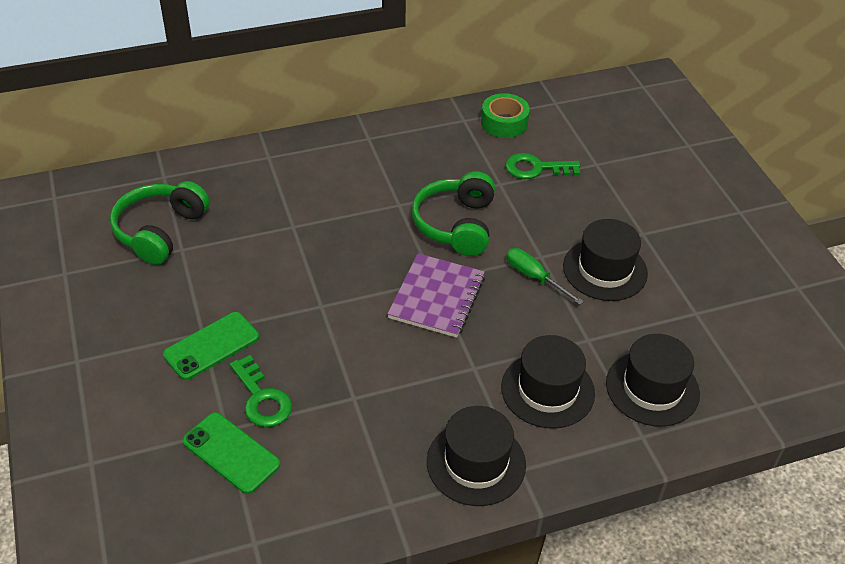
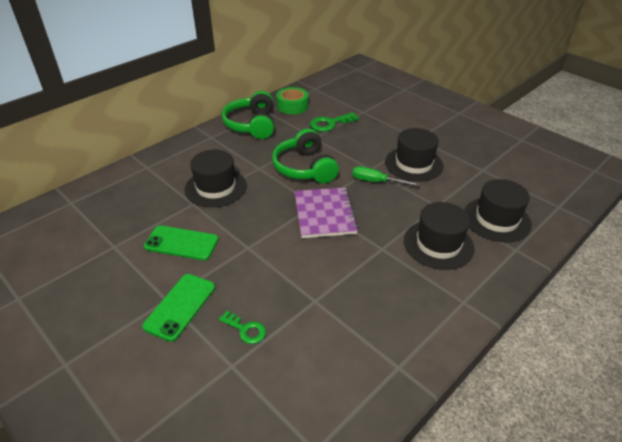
camera: 25 degrees left, 5 degrees down
green headphones [110,181,210,265] -> green headphones moved to [222,91,274,139]
green phone [182,412,280,494] -> green phone moved to [144,225,219,260]
green key [230,355,292,427] -> green key [219,311,266,344], size x0.65
black hat [427,406,526,506] -> black hat moved to [185,150,247,207]

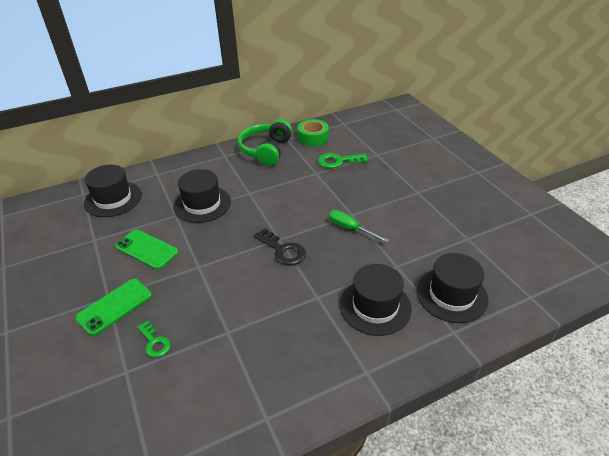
camera: 20 degrees right, 0 degrees up
green headphones [272,128,339,183] -> none
purple notebook [294,187,359,238] -> black key [254,228,306,266]
black hat [385,128,443,182] -> black hat moved to [84,165,142,217]

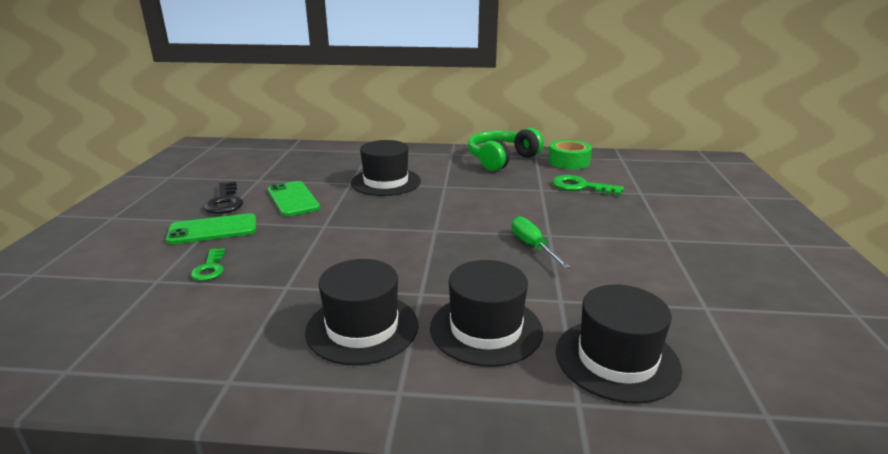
camera: 30 degrees right, 15 degrees down
black hat [84,165,142,217] -> black hat moved to [305,259,419,365]
black key [254,228,306,266] -> black key moved to [203,182,243,214]

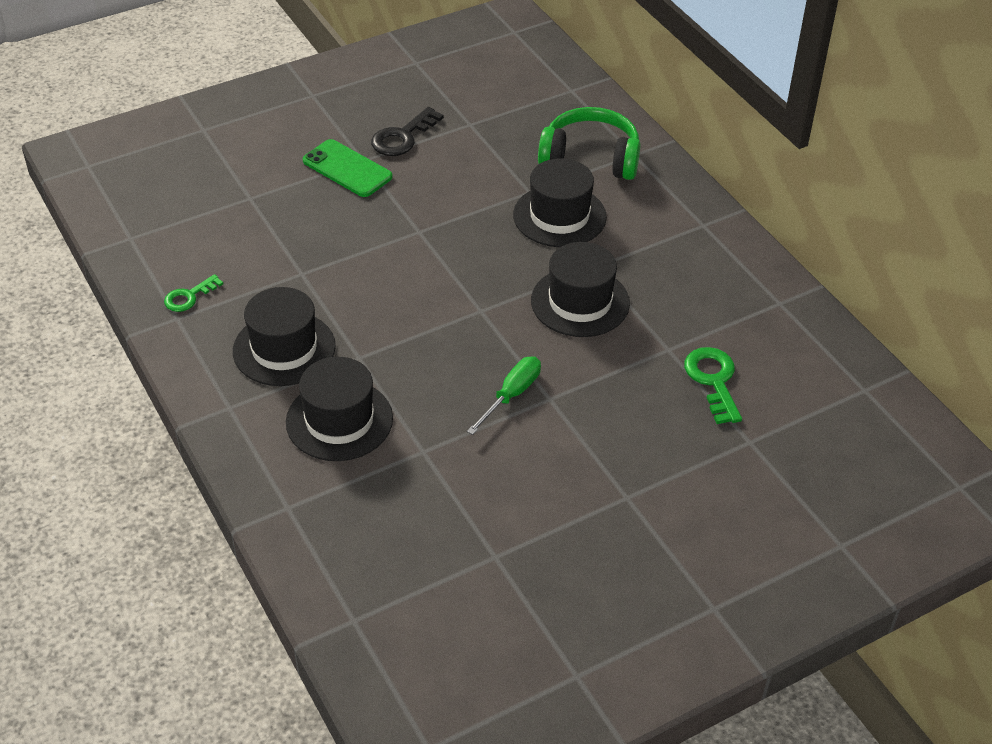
camera: 55 degrees right, 20 degrees up
green key [191,248,225,281] -> green key moved to [164,274,223,312]
green phone [268,181,320,216] -> none
green headphones [468,128,544,171] -> green headphones moved to [538,107,641,180]
green tape [548,140,592,169] -> none
black hat [556,284,682,404] -> black hat moved to [531,242,630,337]

